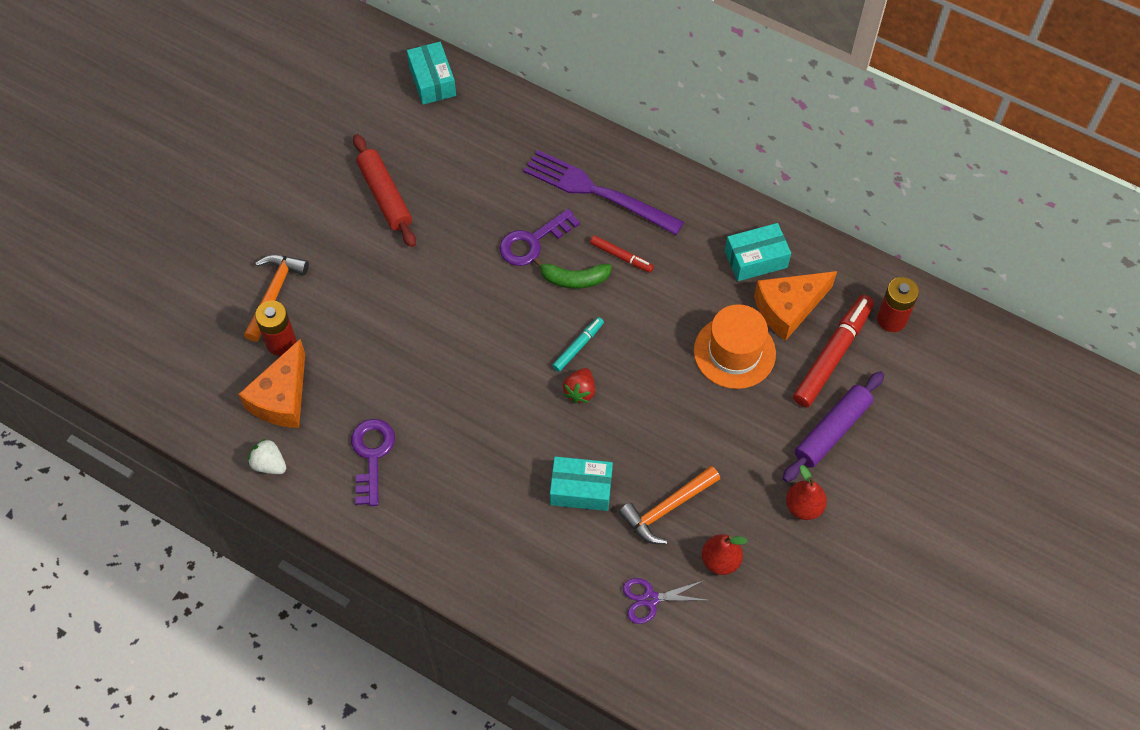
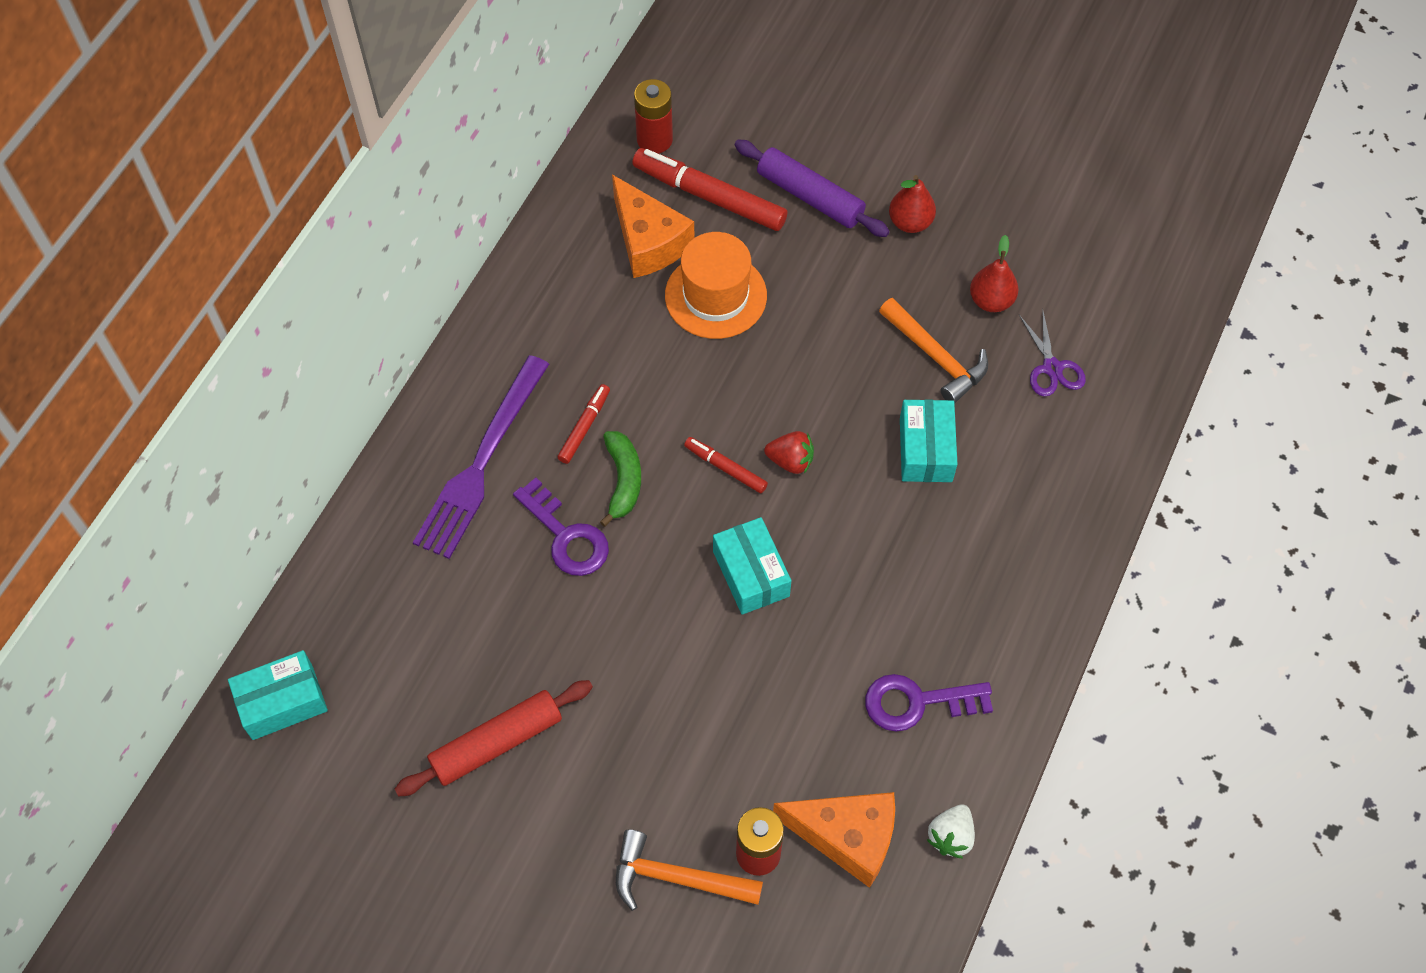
camera: 95 degrees left, 0 degrees up
turquoise marker [552,317,604,372] -> red marker [684,437,768,493]
turquoise box [725,223,791,281] -> turquoise box moved to [713,517,791,615]

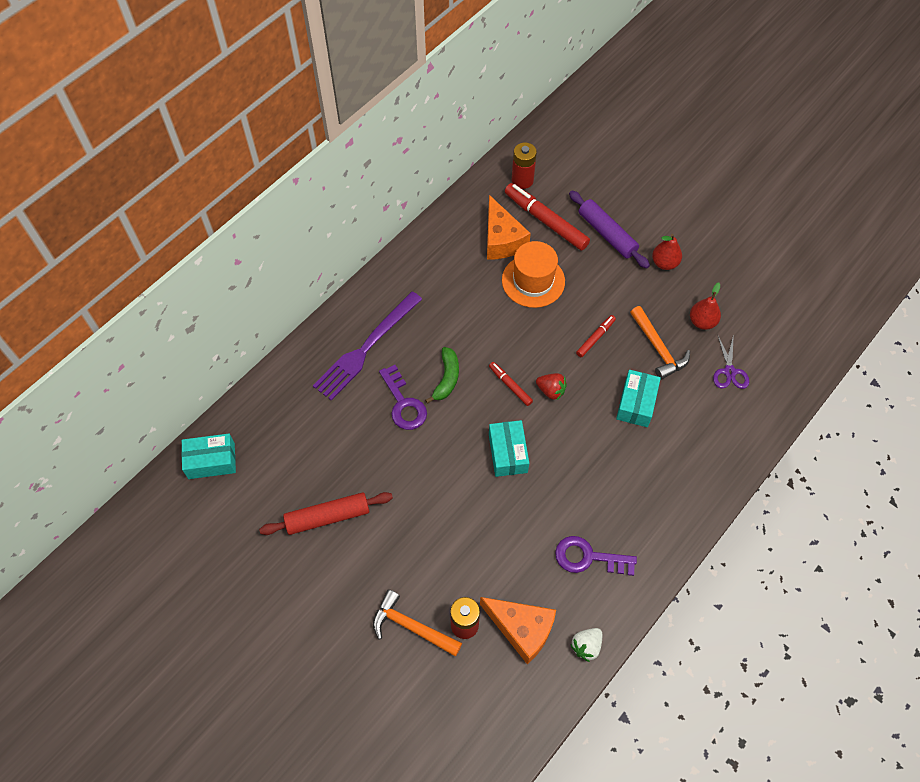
camera: 15 degrees right, 0 degrees up
red marker [557,384,610,464] -> red marker moved to [576,315,616,357]

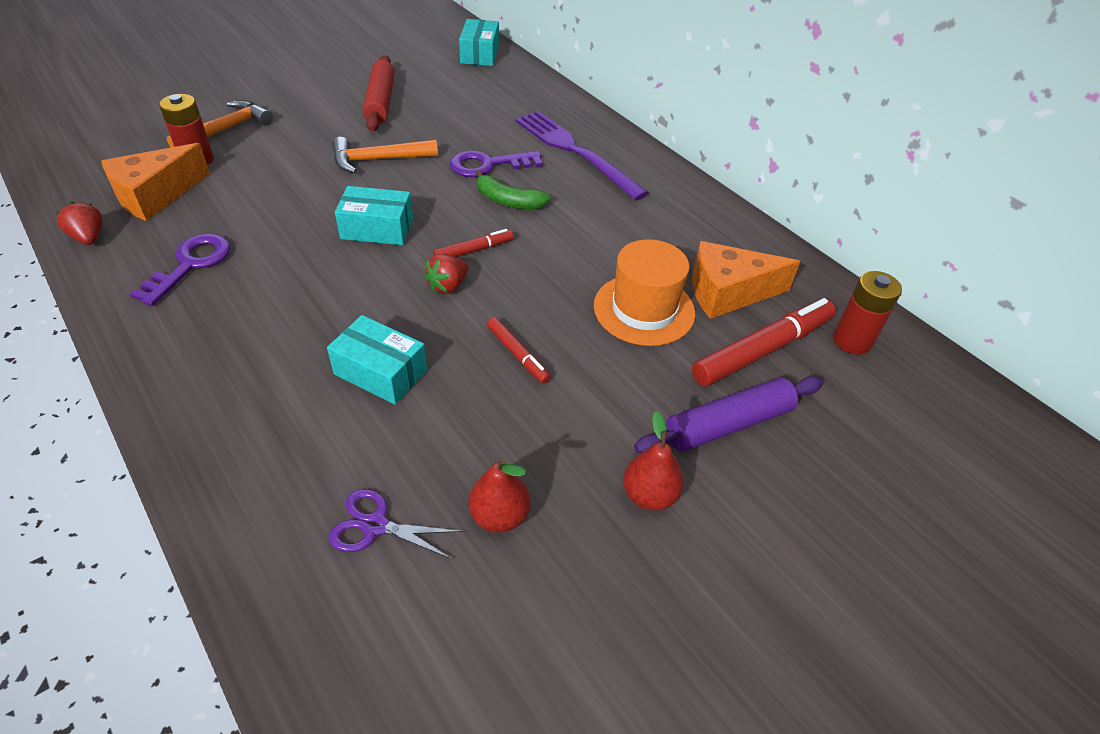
camera: 100 degrees right, 15 degrees down
white strawberry [570,628,602,662] -> red strawberry [57,202,102,245]
orange hammer [630,306,690,380] -> orange hammer moved to [332,137,438,173]

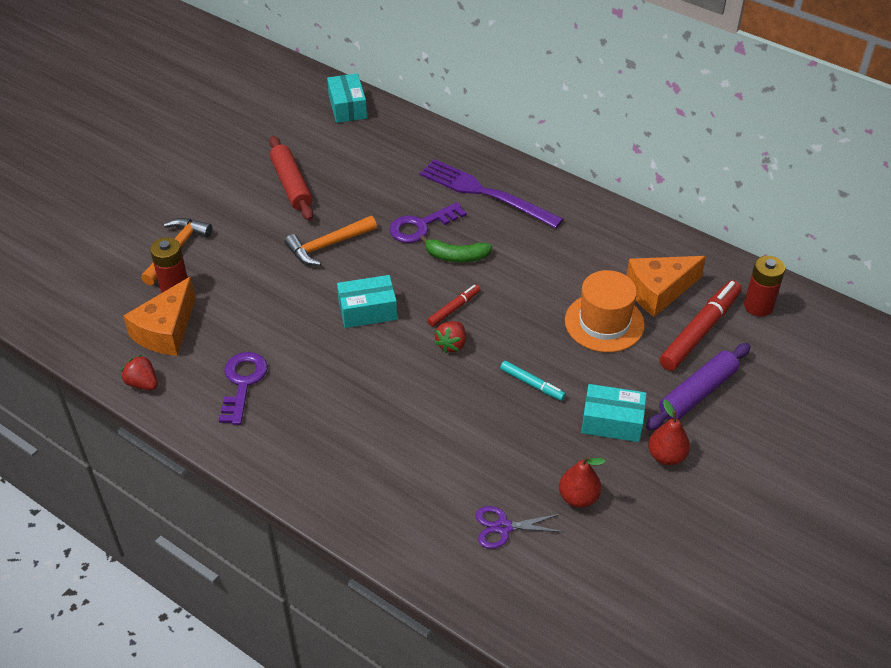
camera: 15 degrees left, 0 degrees up
turquoise box [327,315,427,405] -> turquoise box moved to [581,384,647,442]
red marker [487,317,551,384] -> turquoise marker [500,361,566,401]

